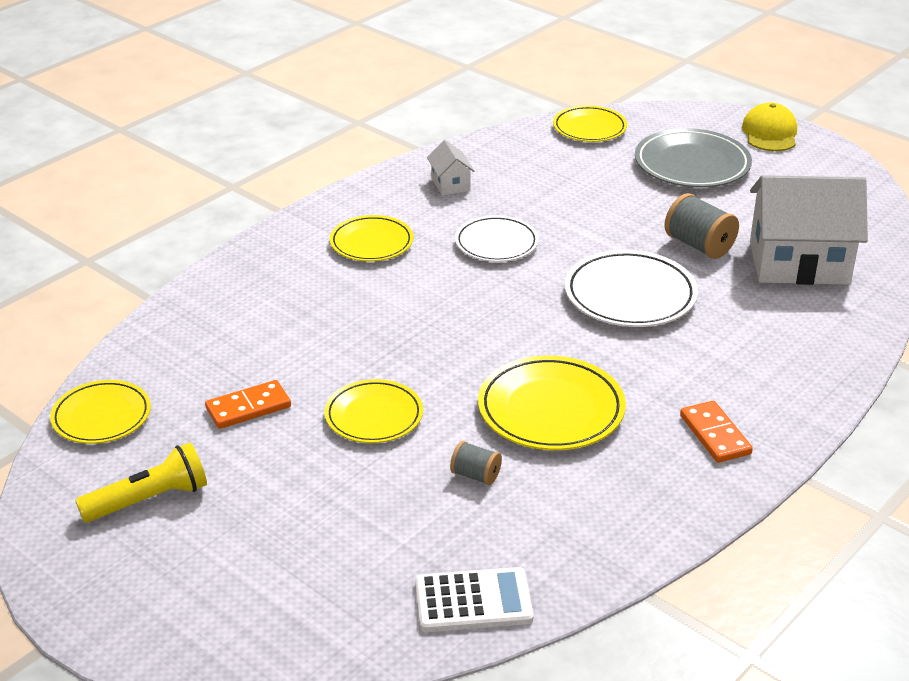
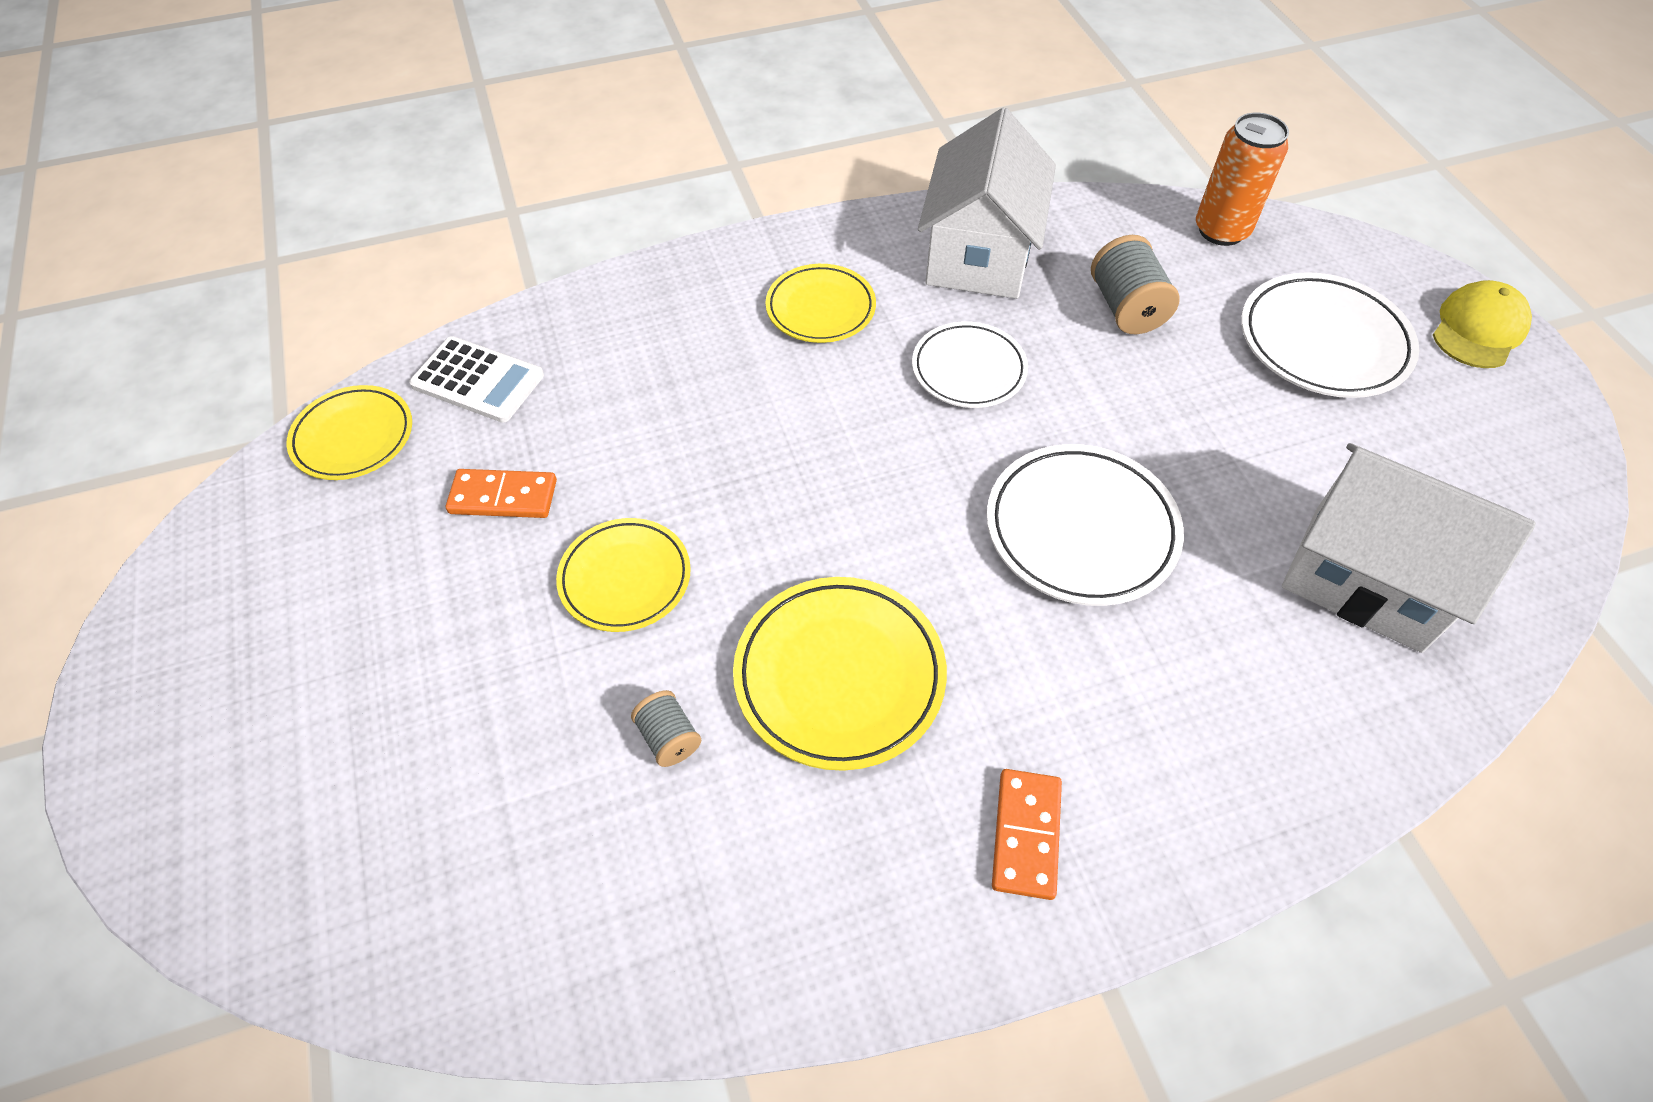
camera: 30 degrees right, 20 degrees up
yellow flashlight [75,443,207,522] -> none
white calculator [415,567,534,632] -> white calculator moved to [409,336,544,423]
white house [427,140,475,195] -> white house [918,108,1056,299], size x2.28
yellow plate [553,105,627,142] -> orange can [1196,113,1289,246]
grey plate [635,128,752,188] -> white plate [1241,272,1419,398]
grey spool [664,193,739,259] -> grey spool moved to [1091,235,1180,334]

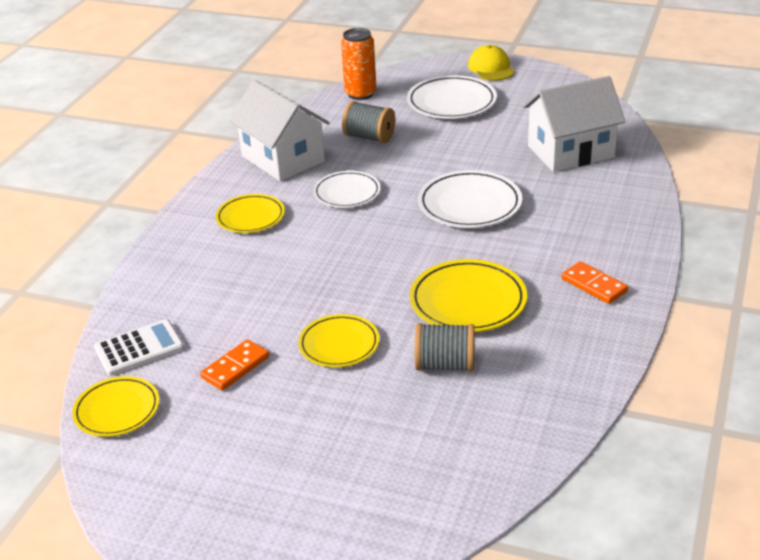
camera: 50 degrees left, 20 degrees down
grey spool [631,690,701,767] -> grey spool [415,323,475,372], size x1.71

